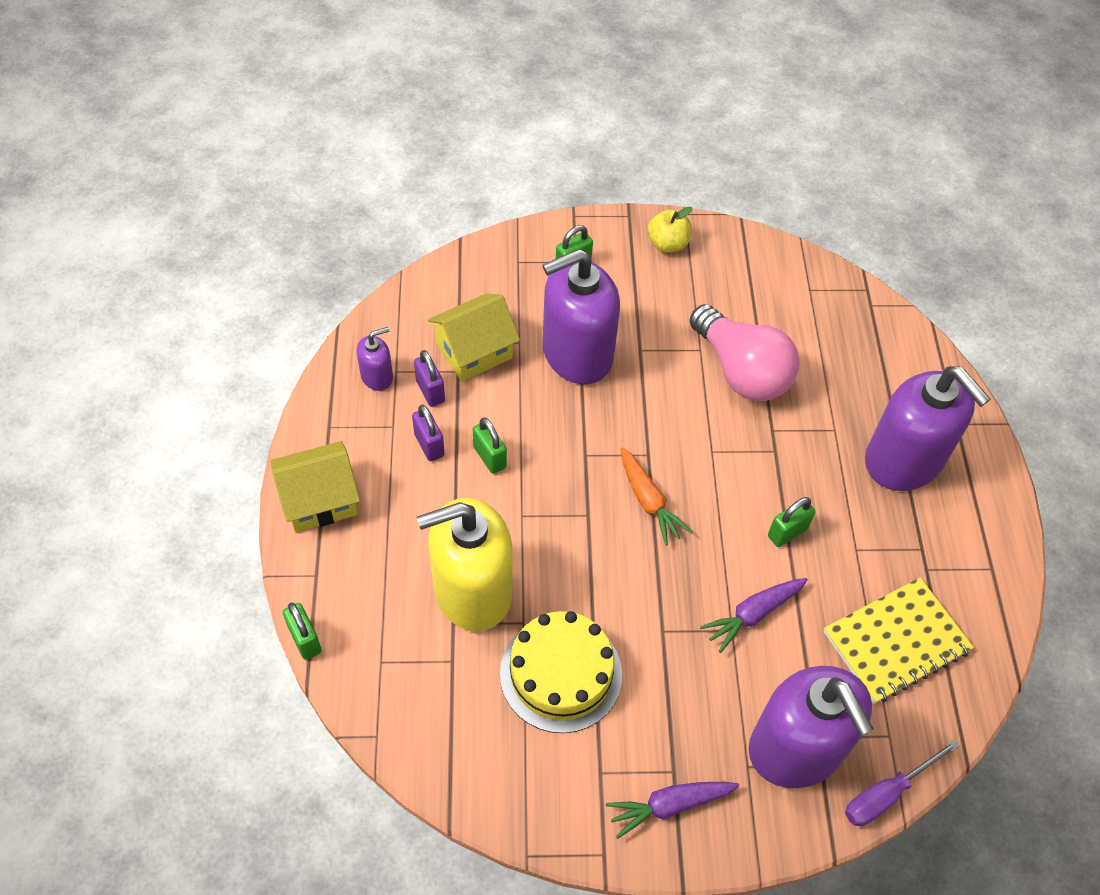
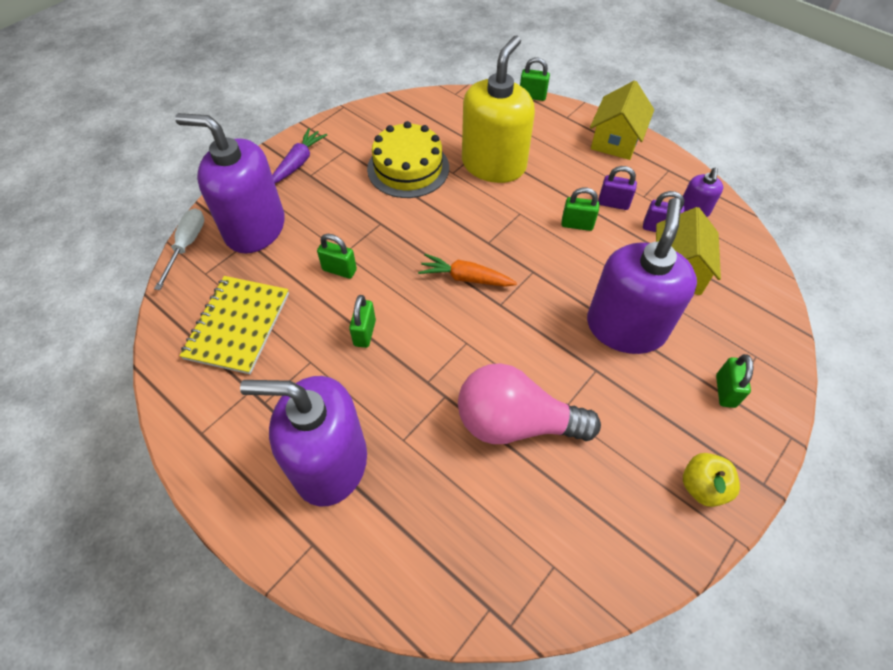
camera: 135 degrees right, 0 degrees up
purple carrot [700,578,808,653] -> green padlock [317,234,357,279]
purple screwdriver [845,740,959,826] -> white screwdriver [154,208,204,290]

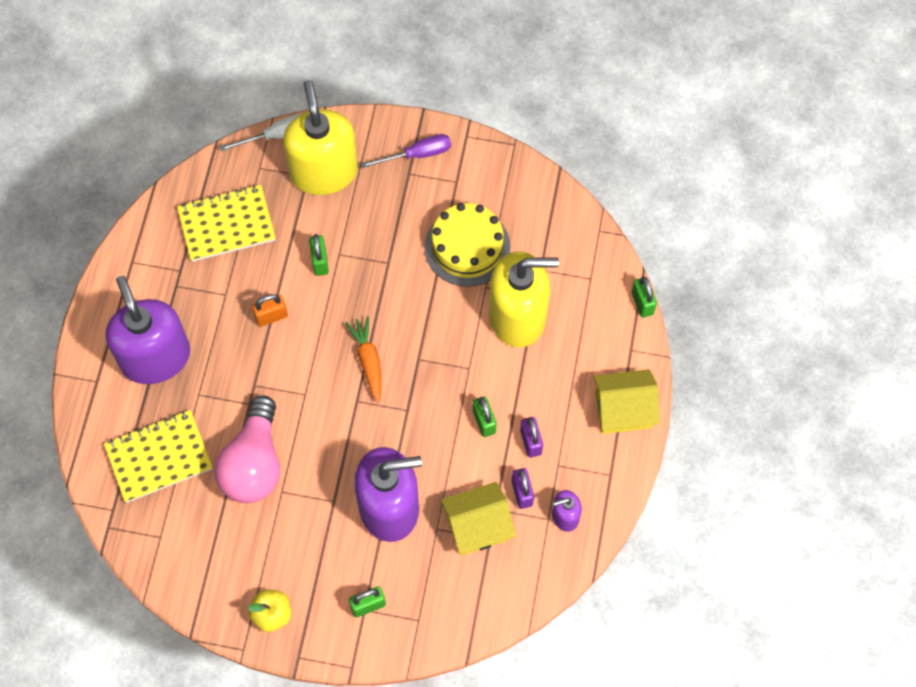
camera: 60 degrees right, 10 degrees up
purple soap dispenser [175,113,285,253] -> yellow soap dispenser [283,80,358,195]
purple carrot [272,128,327,183] -> purple screwdriver [361,134,451,168]
green padlock [349,295,376,348] -> orange padlock [252,294,288,327]
pink light bulb [458,363,601,444] -> pink light bulb turned 150 degrees counterclockwise [214,395,280,503]
none -> yellow notebook [104,410,212,503]

